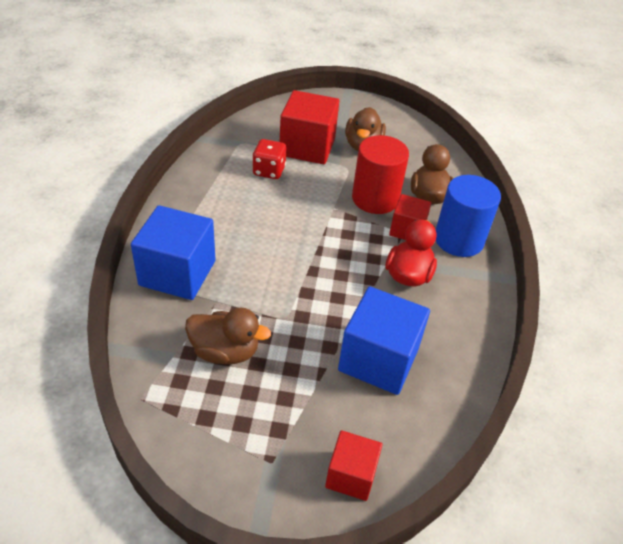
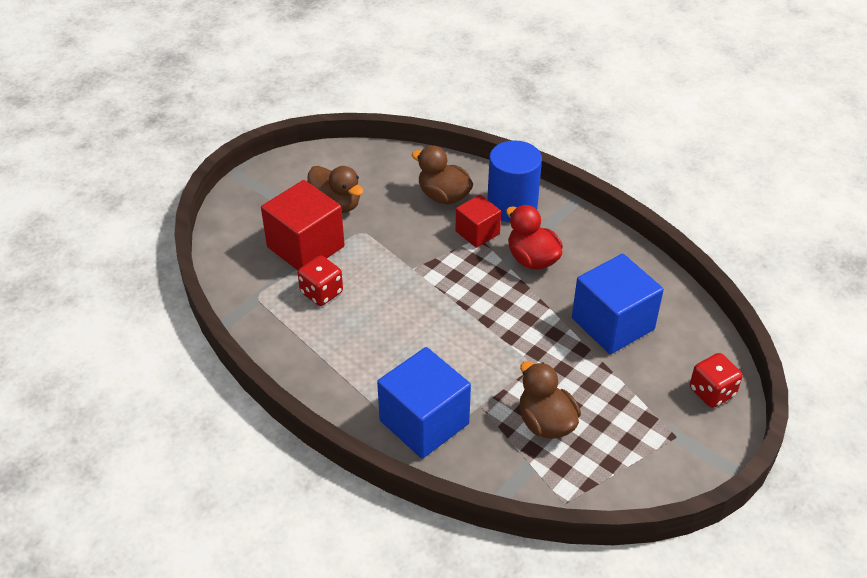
camera: 55 degrees left, 0 degrees up
brown duck [185,308,271,364] -> brown duck turned 75 degrees counterclockwise [520,361,581,439]
red cube [325,430,382,501] -> red dice [690,353,743,408]
red cylinder [352,135,409,214] -> none

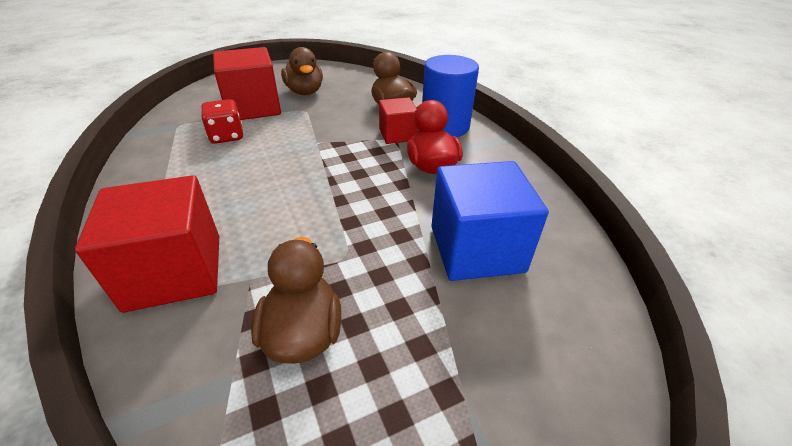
camera: 25 degrees right, 5 degrees down
blue cube [377,347,471,459] -> red cube [75,175,219,313]
red dice [690,353,743,408] -> none

